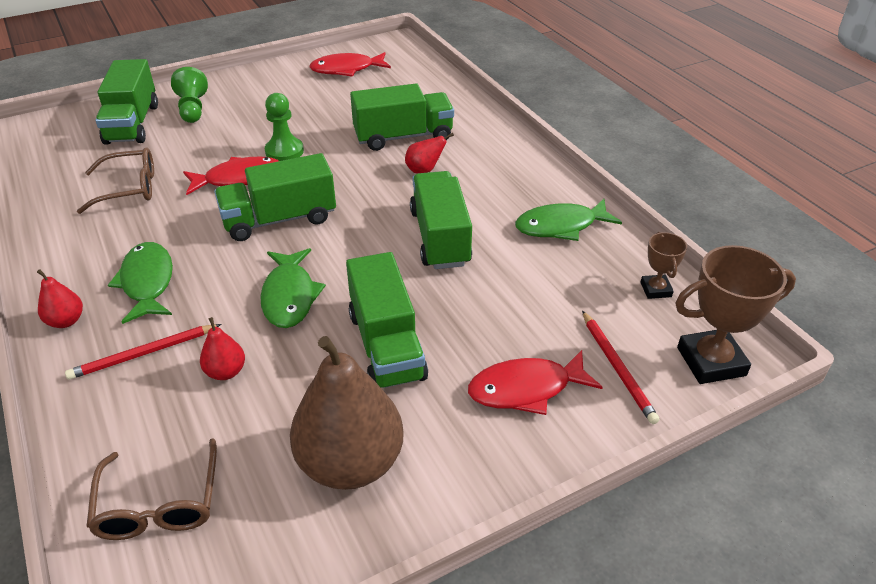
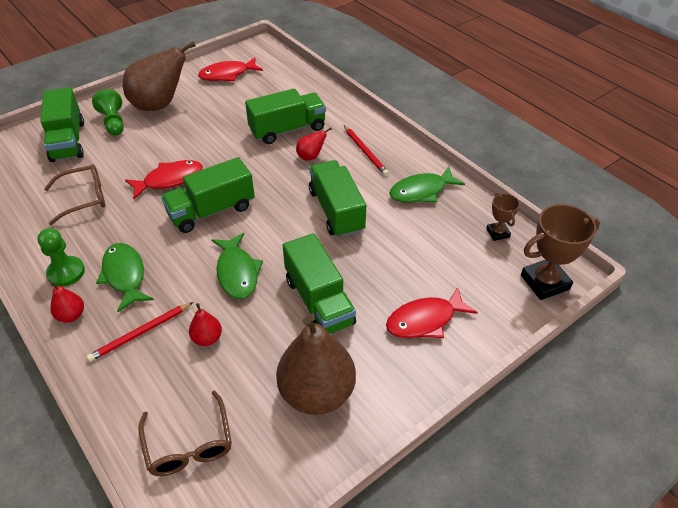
camera: 10 degrees left, 5 degrees up
green pawn [265,93,304,161] -> green pawn moved to [38,228,85,287]
red pencil [582,310,659,424] -> red pencil moved to [344,125,389,176]
none -> brown pear [123,41,196,111]

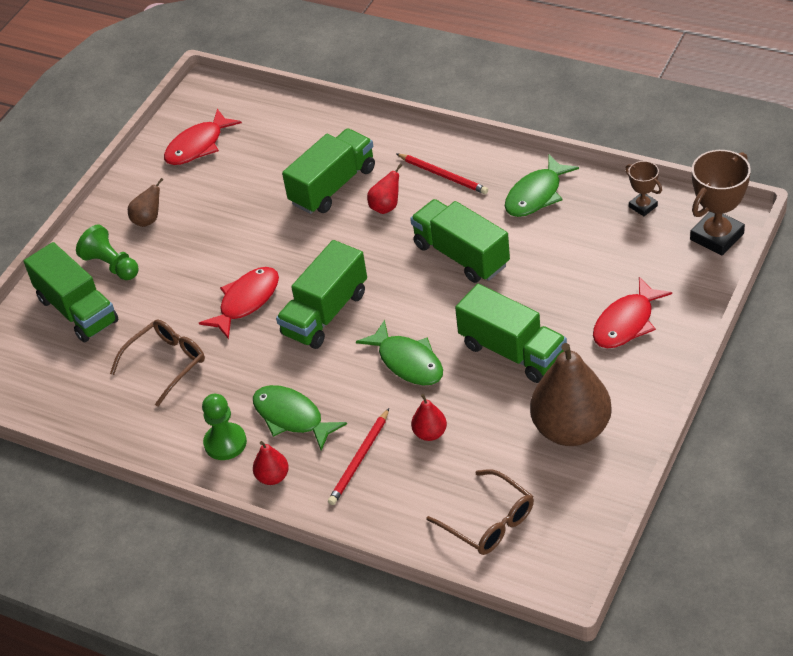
camera: 20 degrees left, 0 degrees up
brown pear [123,41,196,111] -> brown pear [128,178,163,227], size x0.45

